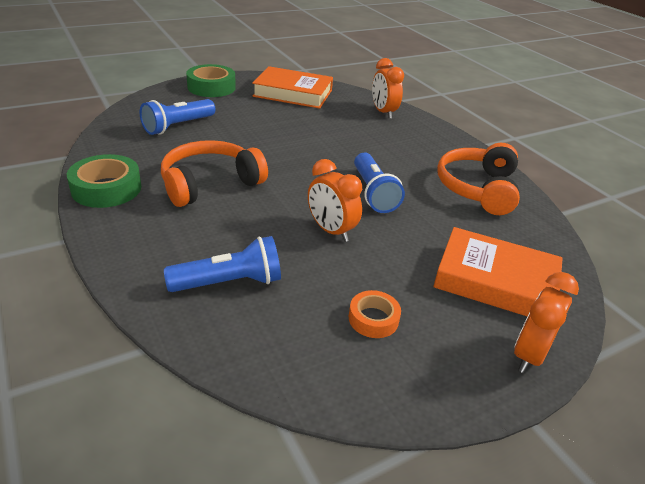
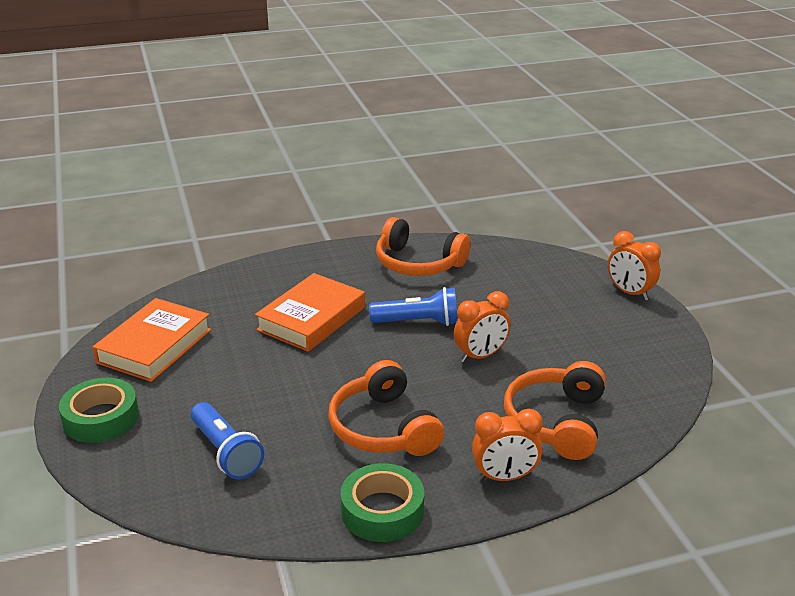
camera: 75 degrees left, 5 degrees down
blue flashlight [164,236,281,292] -> orange headphones [504,361,606,460]
orange tape [349,290,401,338] -> none
orange clock [372,58,404,119] -> orange clock moved to [472,409,543,481]
orange book [433,227,563,317] -> orange book moved to [255,273,365,352]

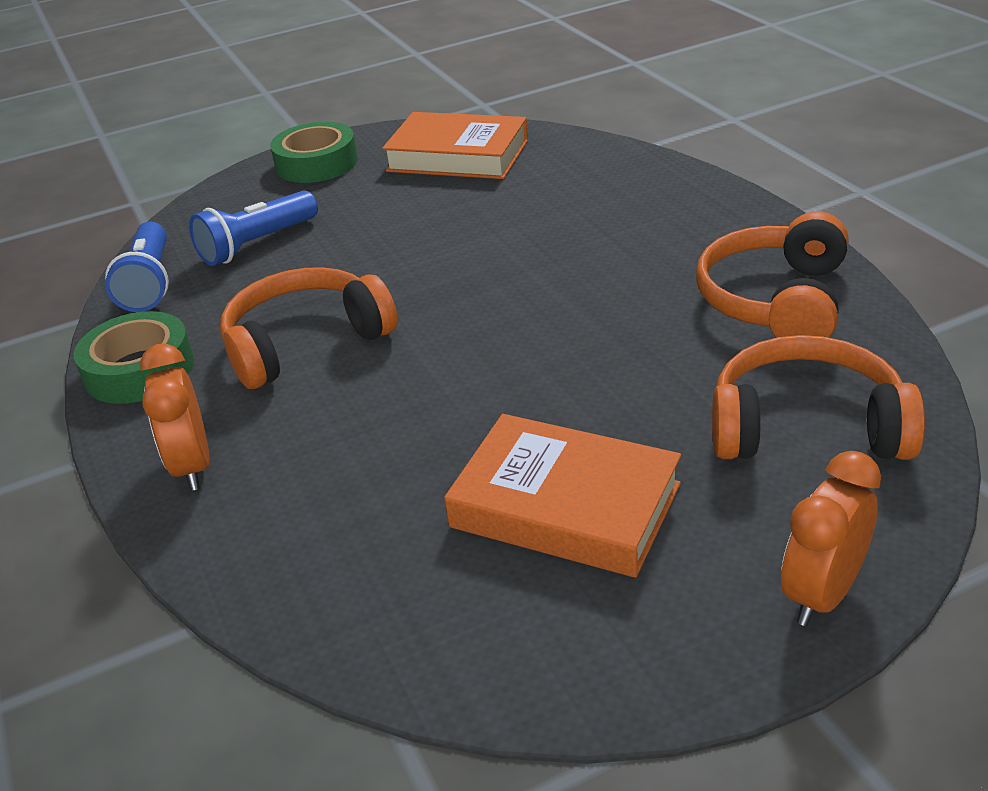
camera: 85 degrees right, 5 degrees up
orange book [255,273,365,352] -> orange book moved to [444,414,681,578]
blue flashlight [369,287,457,326] -> blue flashlight moved to [105,222,169,312]
orange clock [454,291,511,363] -> none
orange headphones [504,361,606,460] -> orange headphones moved to [712,335,925,460]

